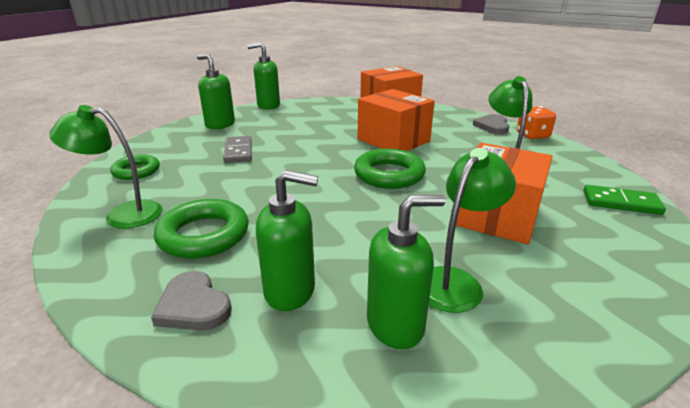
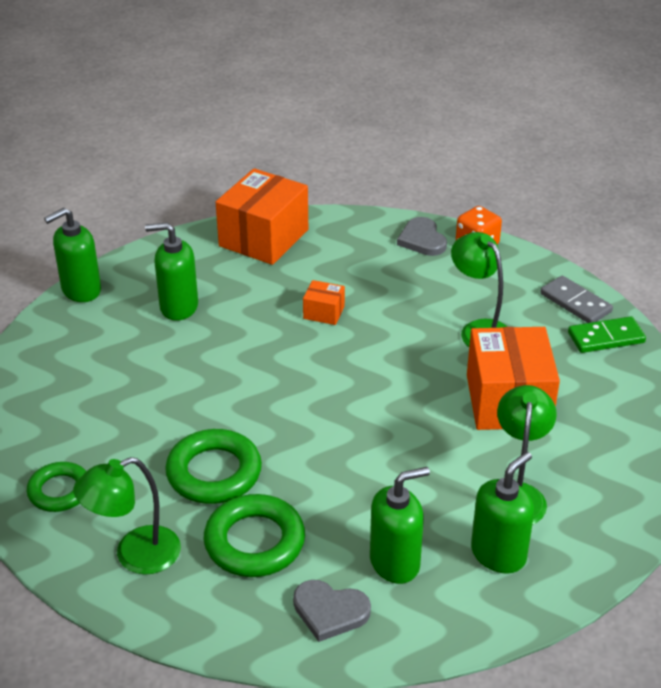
camera: 30 degrees left, 10 degrees up
green soap dispenser [197,54,235,129] -> green soap dispenser moved to [145,222,198,321]
grey domino [223,136,252,163] -> grey domino moved to [540,276,613,323]
green ring [354,149,426,189] -> green ring moved to [165,429,262,504]
orange box [358,89,435,151] -> orange box [303,280,345,325], size x0.45

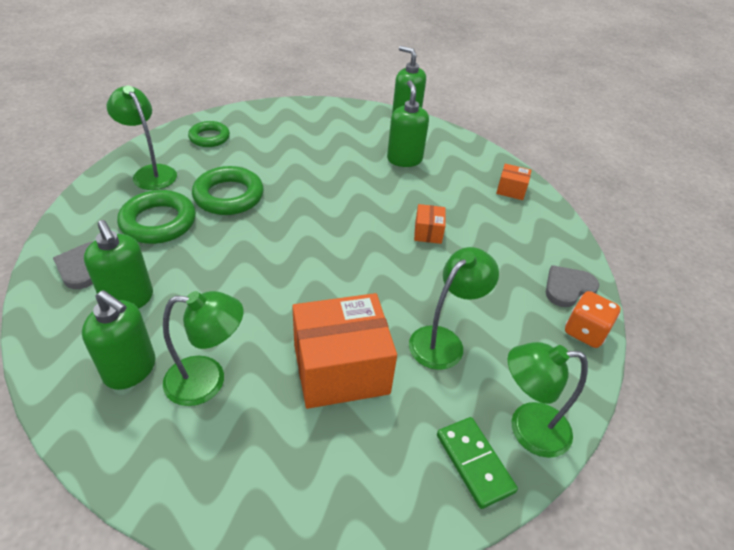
camera: 75 degrees right, 5 degrees up
orange box [216,168,308,265] -> orange box [496,163,532,200], size x0.45
grey domino [540,276,613,323] -> green lamp [508,342,588,458]

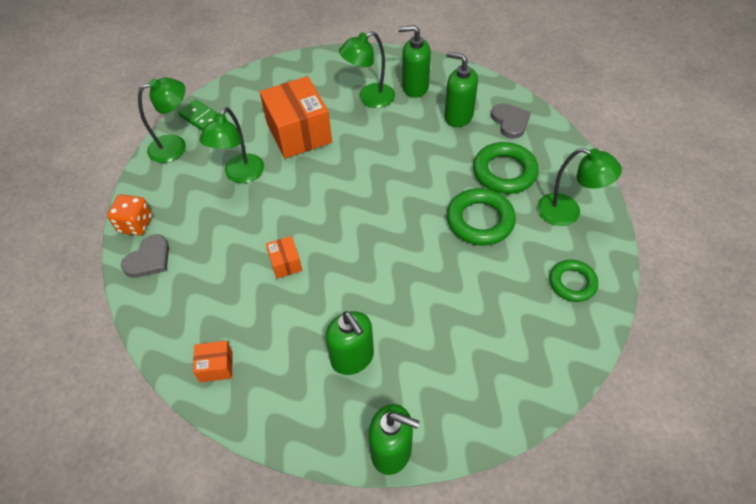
camera: 160 degrees right, 10 degrees up
orange box [292,293,397,409] -> orange box turned 75 degrees counterclockwise [260,76,332,159]

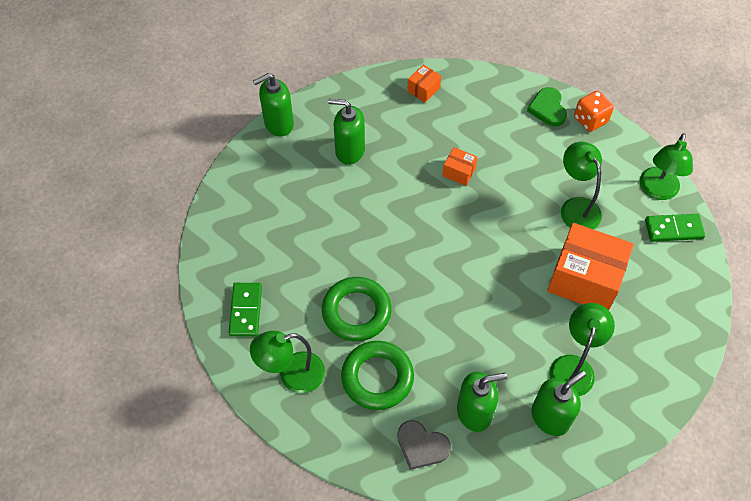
camera: 135 degrees right, 5 degrees up
grey heart [121,235,169,278] -> green heart [527,87,567,126]
green ring [549,260,598,302] -> green domino [229,283,262,337]

